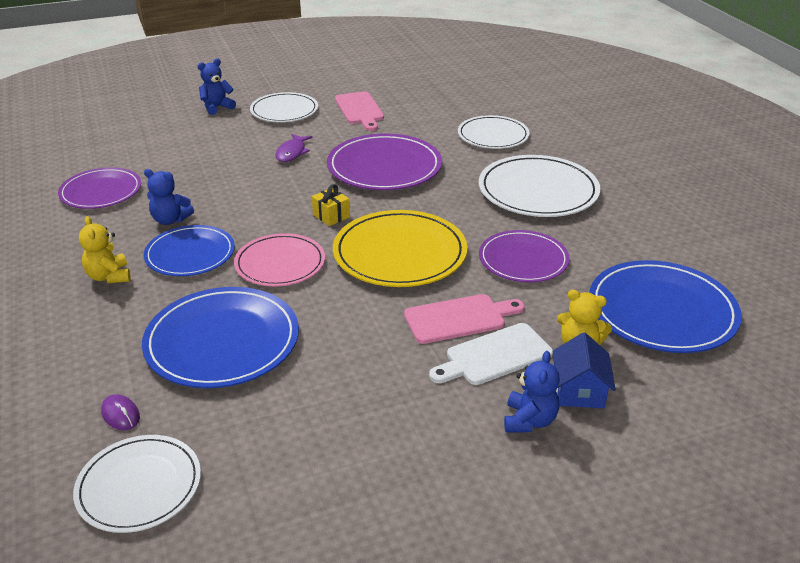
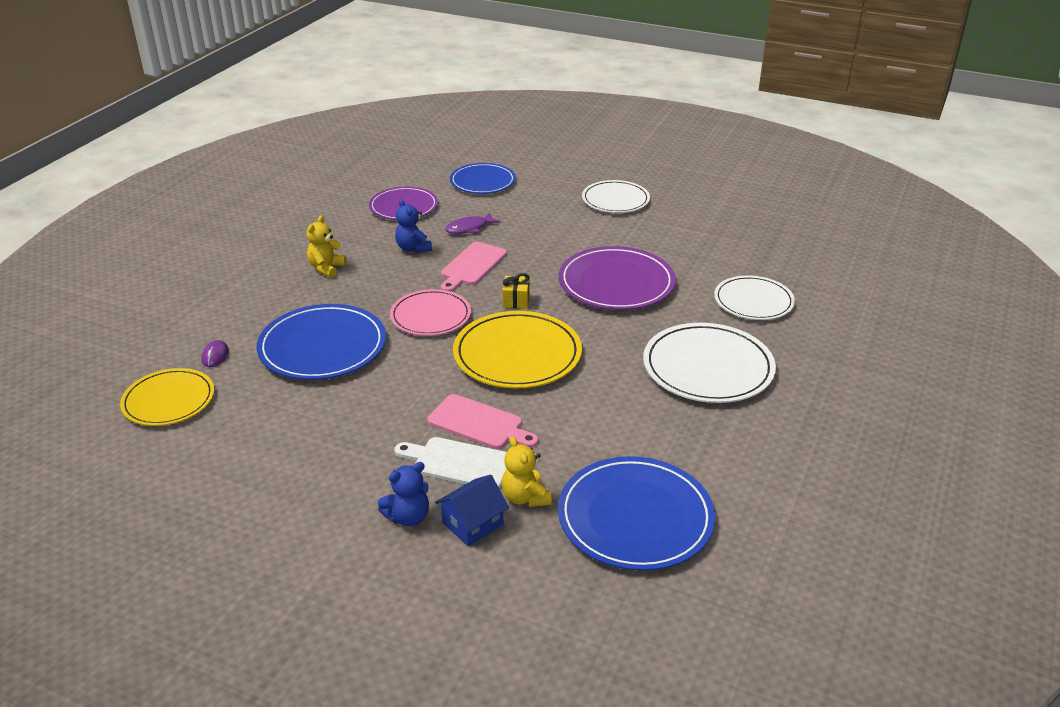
camera: 45 degrees right, 0 degrees up
white plate [73,435,201,533] -> yellow plate [120,368,214,426]
blue plate [144,225,235,276] -> blue plate moved to [450,163,516,194]
blue teddy bear [198,59,236,115] -> none
purple fish [275,134,312,162] -> purple fish moved to [445,213,500,234]
pink cutting board [335,91,384,131] -> pink cutting board moved to [441,242,507,292]
purple plate [479,230,570,282] -> none

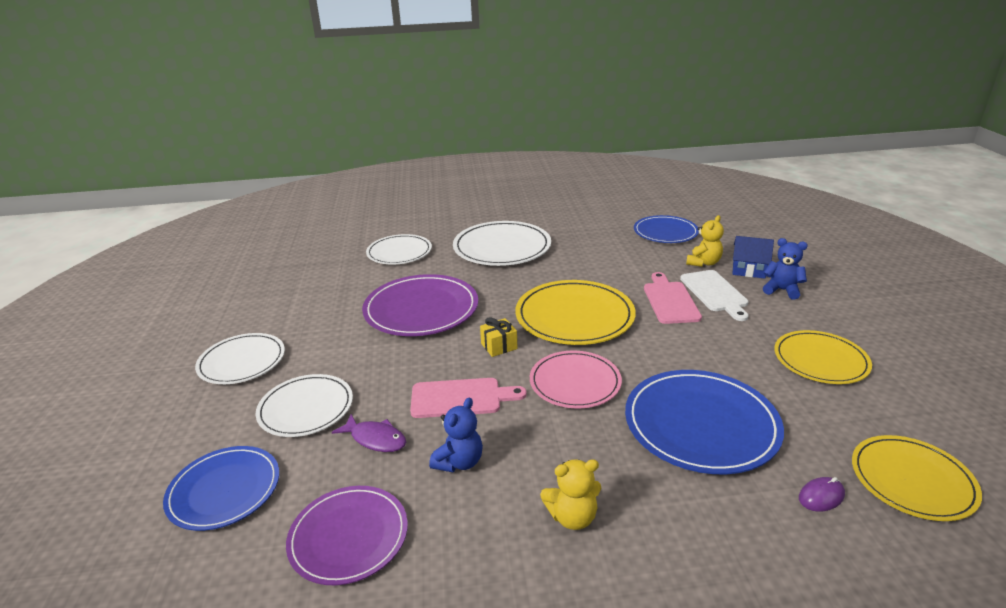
camera: 120 degrees left, 5 degrees down
blue plate [558,456,715,571] -> blue plate [634,215,699,243], size x0.66
none -> white plate [256,374,353,437]
none -> yellow plate [774,330,872,384]

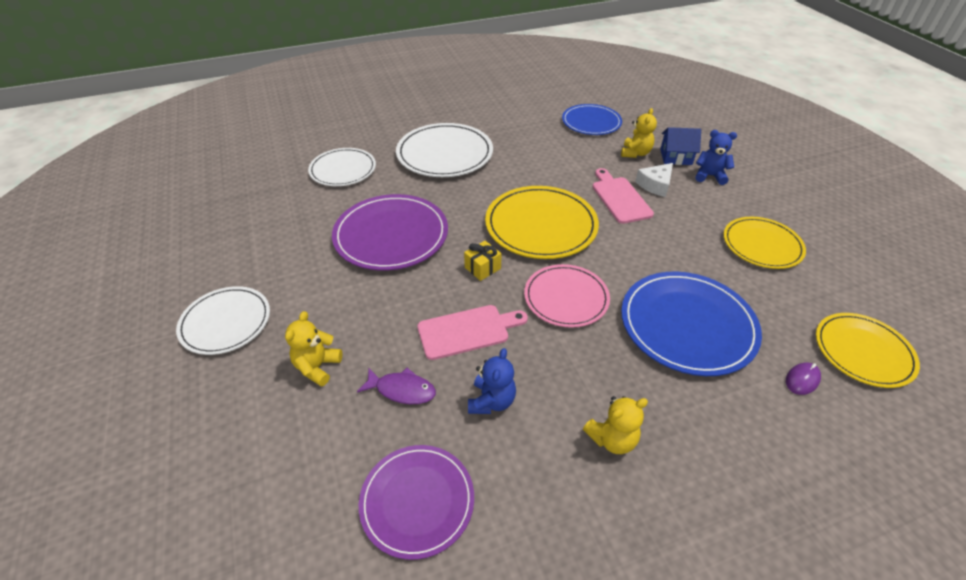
camera: 15 degrees left, 15 degrees up
blue plate [163,446,279,531] -> none
white plate [256,374,353,437] -> yellow teddy bear [285,311,342,387]
white cutting board [680,270,749,321] -> white cheese [635,163,673,197]

